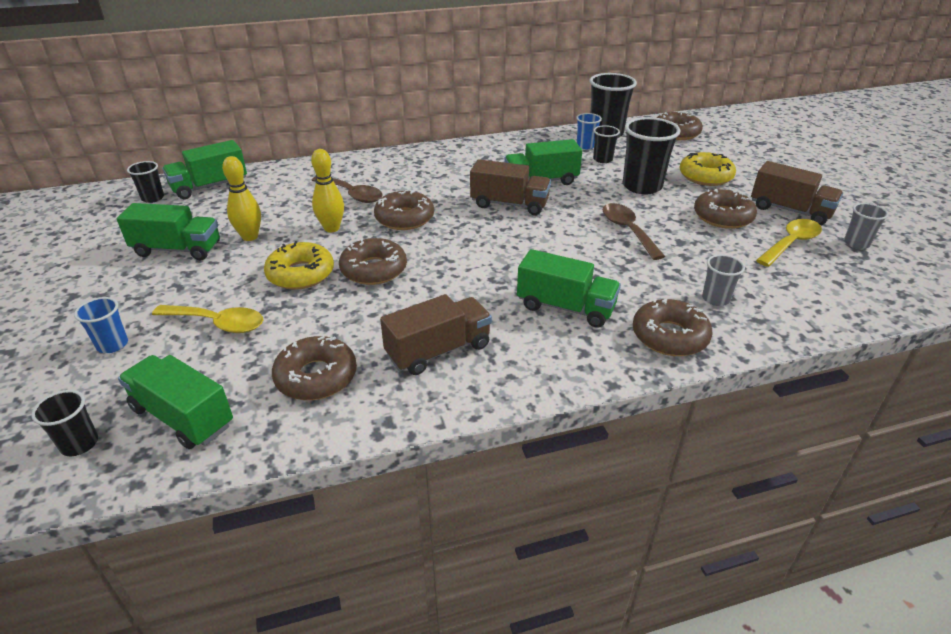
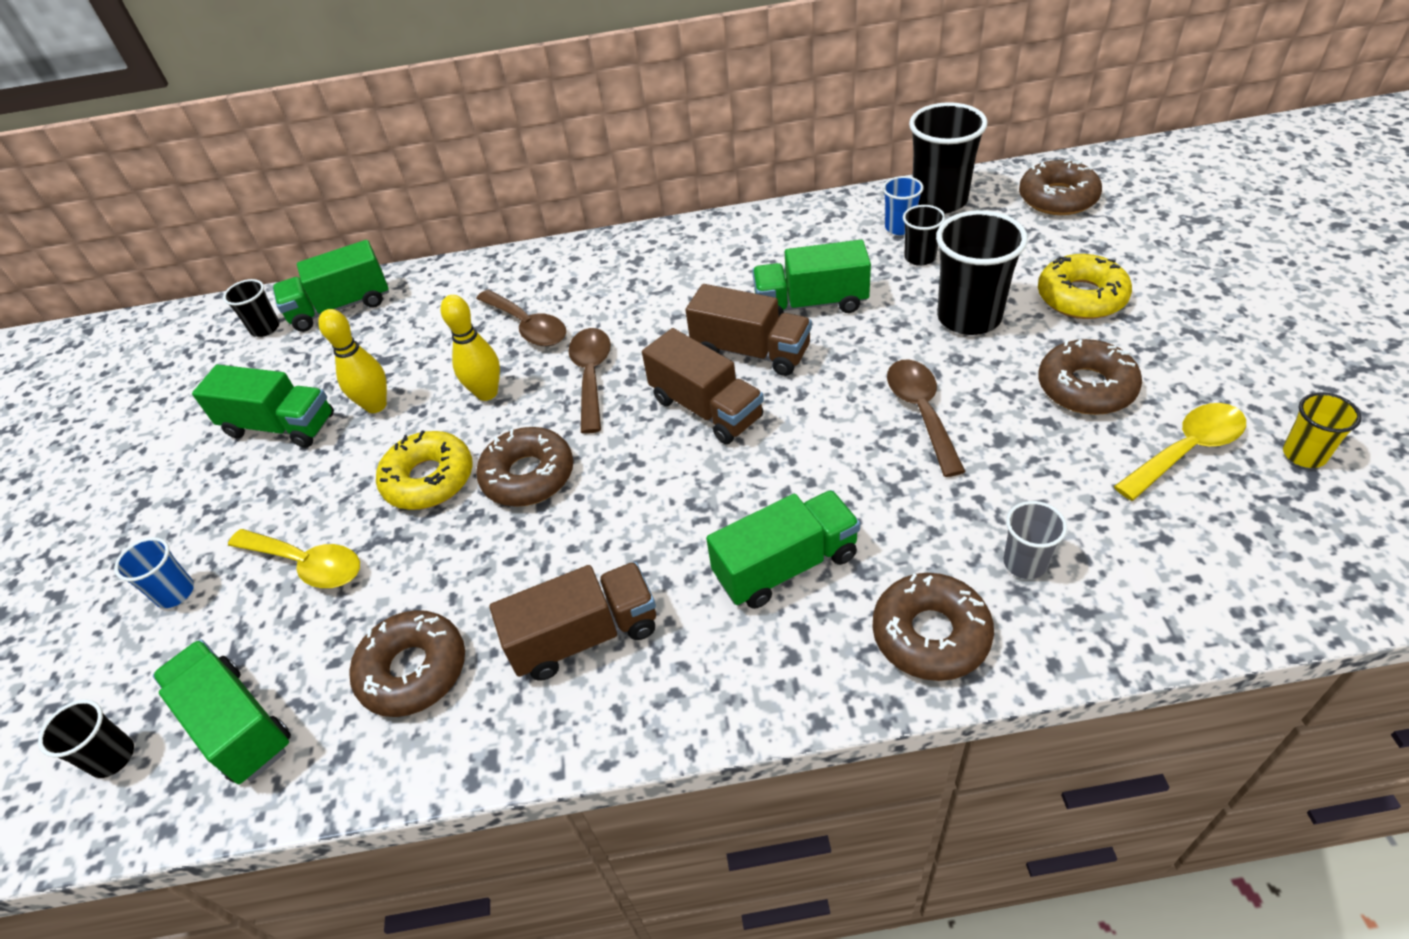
camera: 15 degrees right, 10 degrees up
brown donut [374,189,434,230] -> brown spoon [568,328,611,434]
green truck [517,249,621,328] -> green truck turned 60 degrees counterclockwise [706,490,860,609]
brown truck [751,161,843,225] -> brown truck moved to [642,328,764,444]
grey cup [844,203,889,249] -> yellow cup [1283,392,1362,468]

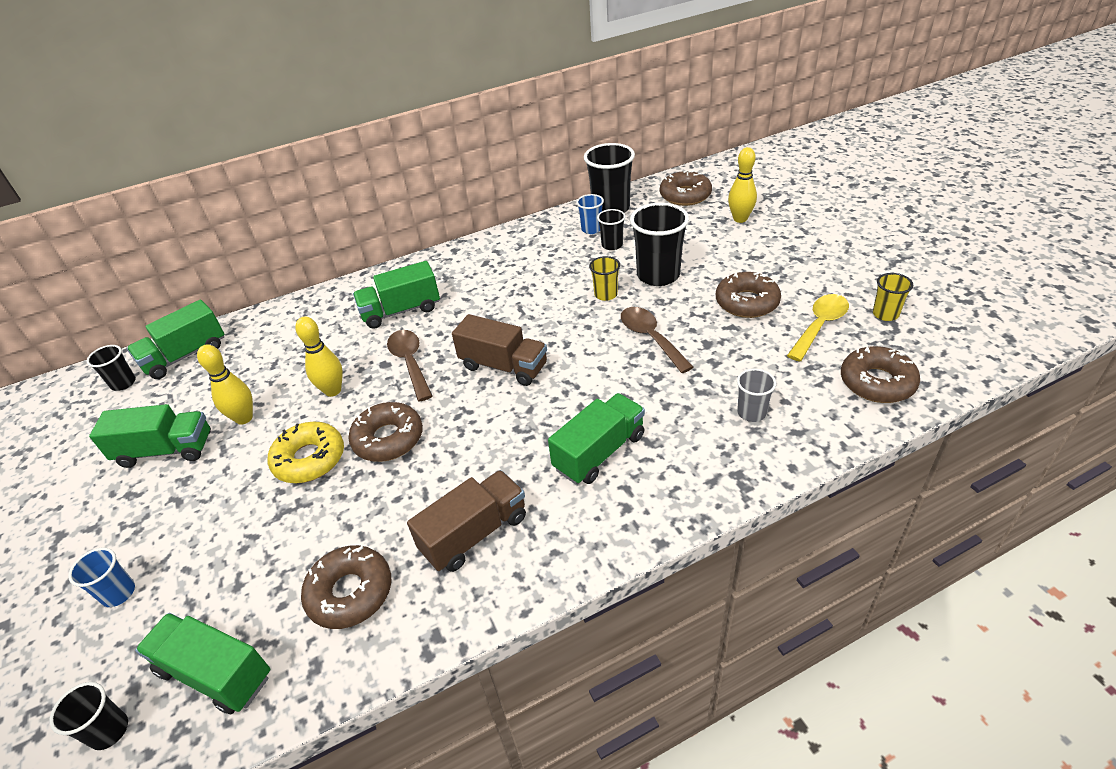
camera: 20 degrees left, 5 degrees down
yellow spoon [228,529,360,588] -> none
brown spoon [476,290,566,346] -> none
brown truck [686,284,812,376] -> none
green truck [752,240,871,316] -> green truck moved to [353,261,440,329]
brown donut [872,573,994,681] -> brown donut moved to [841,346,920,403]
yellow donut [1038,254,1132,319] -> none
none -> yellow cup [589,256,620,301]
none -> yellow bowling pin [728,147,757,223]

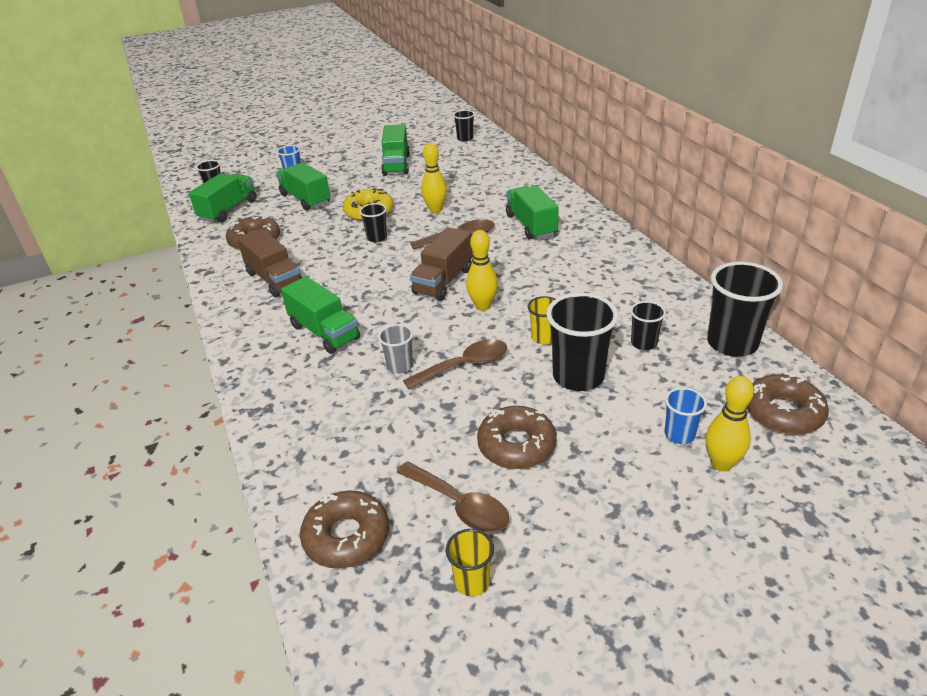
camera: 90 degrees right, 5 degrees down
green truck [127,300,225,379] -> green truck moved to [276,162,331,211]
yellow bowling pin [197,344,253,425] -> yellow bowling pin moved to [466,230,498,311]
brown donut [348,402,423,462] -> black cup [359,203,387,242]
blue cup [576,194,604,234] -> blue cup moved to [664,387,707,444]
grey cup [737,368,776,422] -> grey cup moved to [378,324,413,374]
yellow spoon [787,294,849,362] -> brown spoon [396,461,509,533]

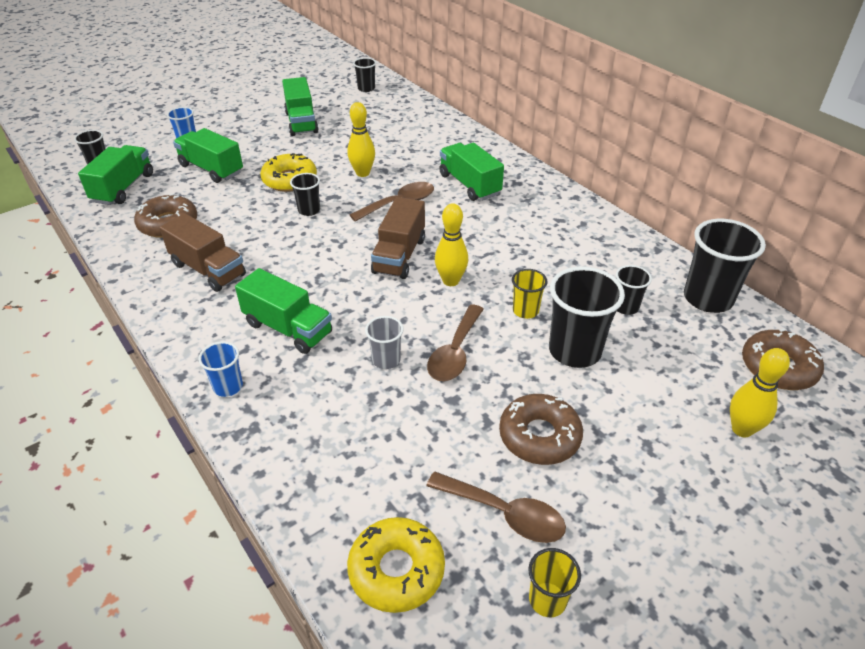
camera: 15 degrees left, 5 degrees up
brown donut [300,491,389,569] -> yellow donut [347,517,445,613]
brown spoon [403,339,507,390] -> brown spoon turned 150 degrees clockwise [427,305,484,381]
blue cup [664,387,707,444] -> blue cup moved to [198,341,243,397]

